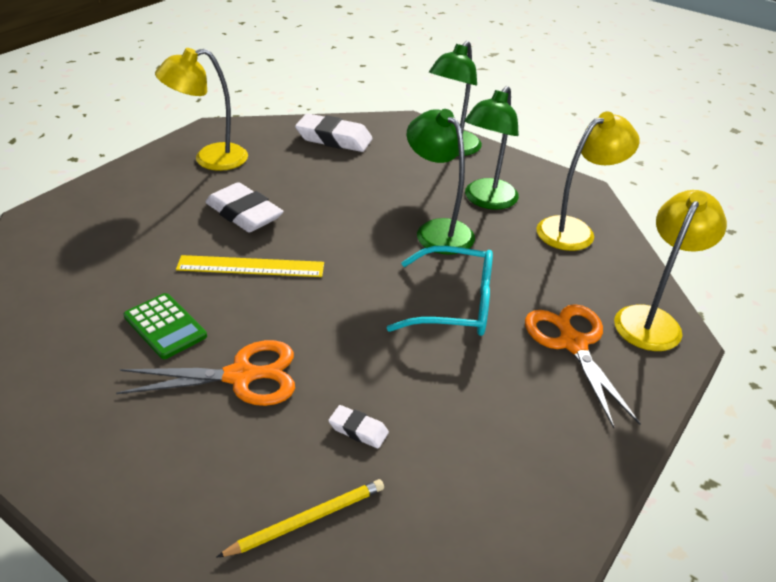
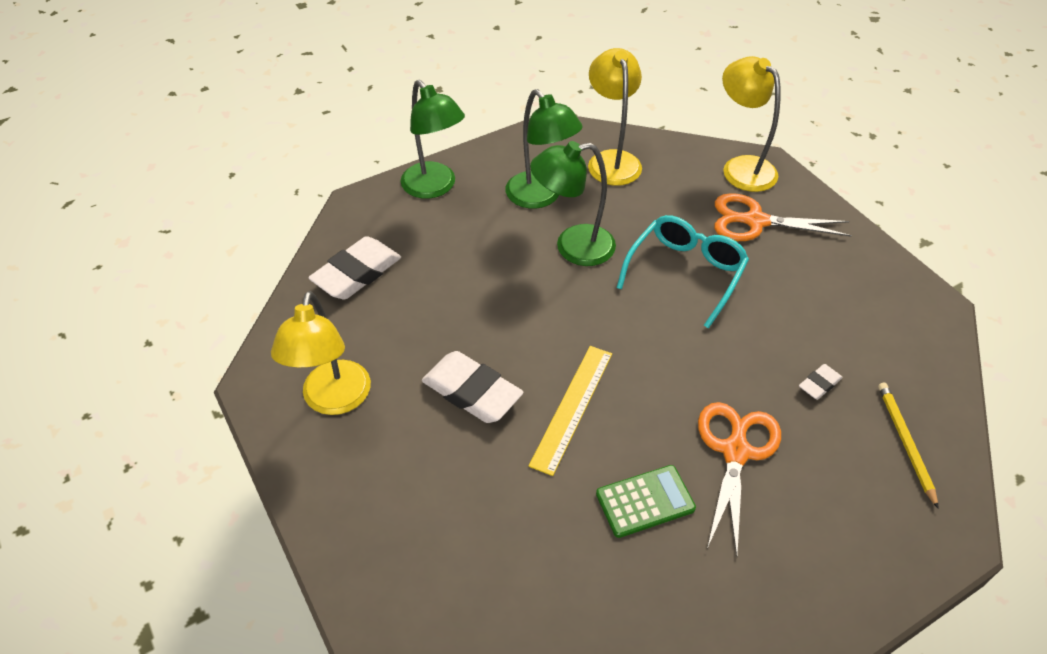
camera: 65 degrees left, 10 degrees up
white eraser [205,182,284,232] -> white eraser turned 60 degrees clockwise [422,351,523,423]

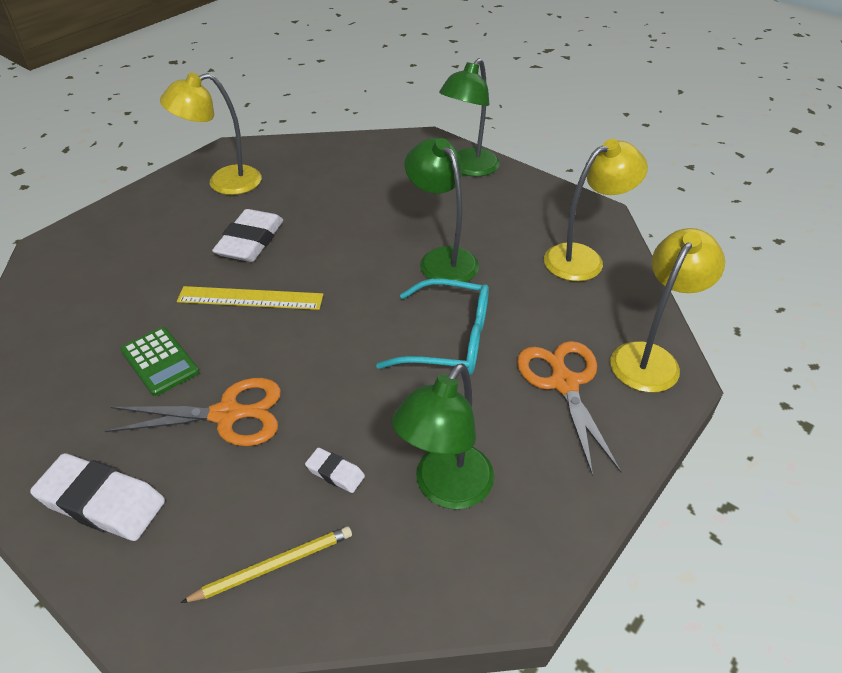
camera: 70 degrees right, 5 degrees down
white eraser [308,236,401,299] -> white eraser moved to [30,453,165,541]
green lamp [505,89,583,209] -> green lamp moved to [392,364,494,509]

